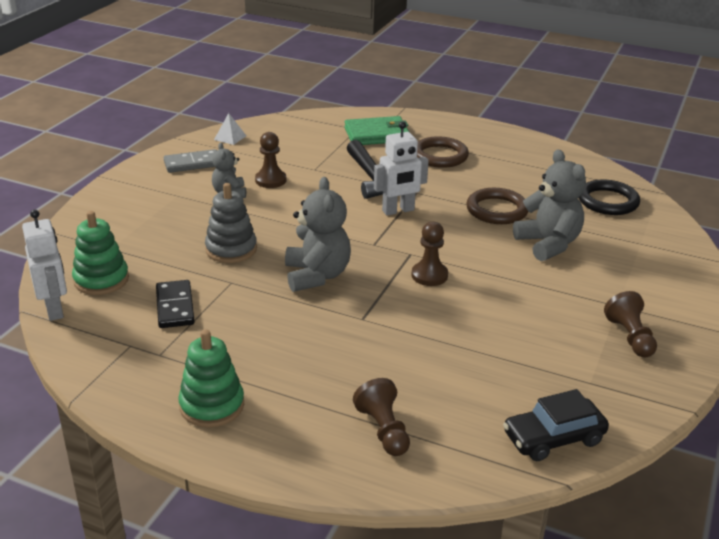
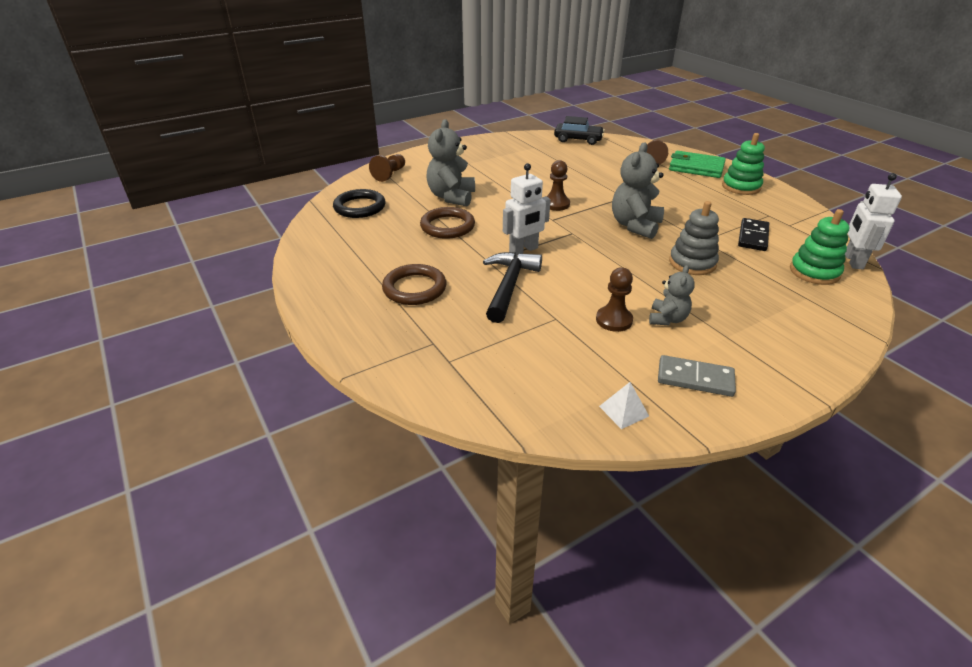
camera: 145 degrees left, 5 degrees up
green wallet [345,116,409,145] -> green wallet moved to [669,151,726,178]
white robot [374,121,429,216] -> white robot turned 135 degrees clockwise [503,163,551,256]
brown pawn [604,291,657,358] -> brown pawn moved to [369,154,405,182]

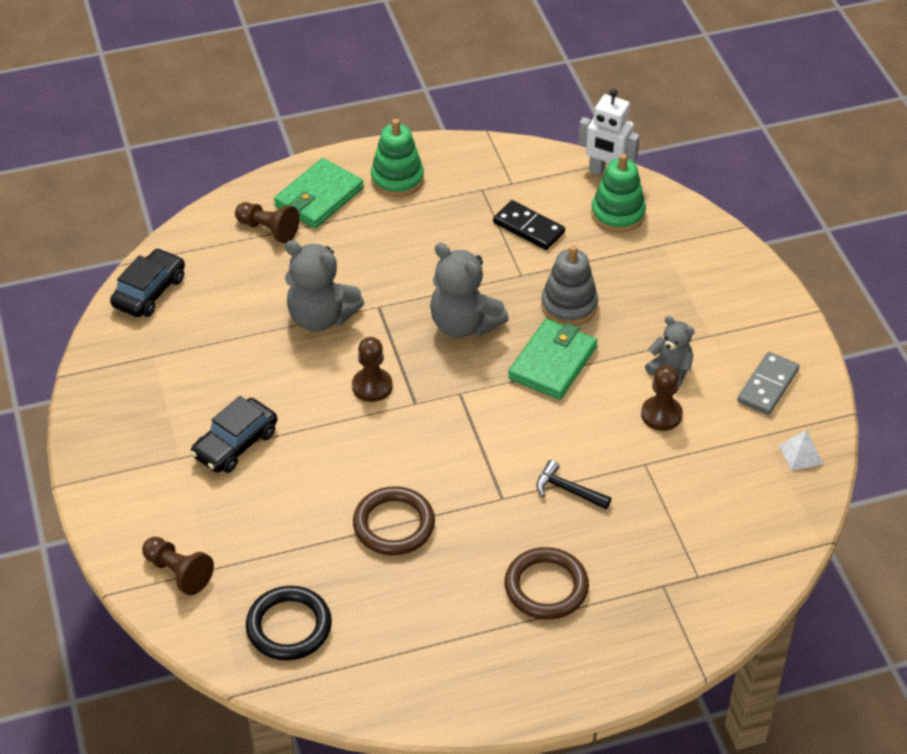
camera: 75 degrees left, 10 degrees up
grey teddy bear [426,119,475,206] -> grey teddy bear moved to [285,240,364,332]
black hammer [483,252,542,323] -> black hammer [536,460,611,509], size x0.56
white robot [503,163,551,256] -> none
none -> black car [191,396,277,473]
none -> green wallet [508,319,597,400]

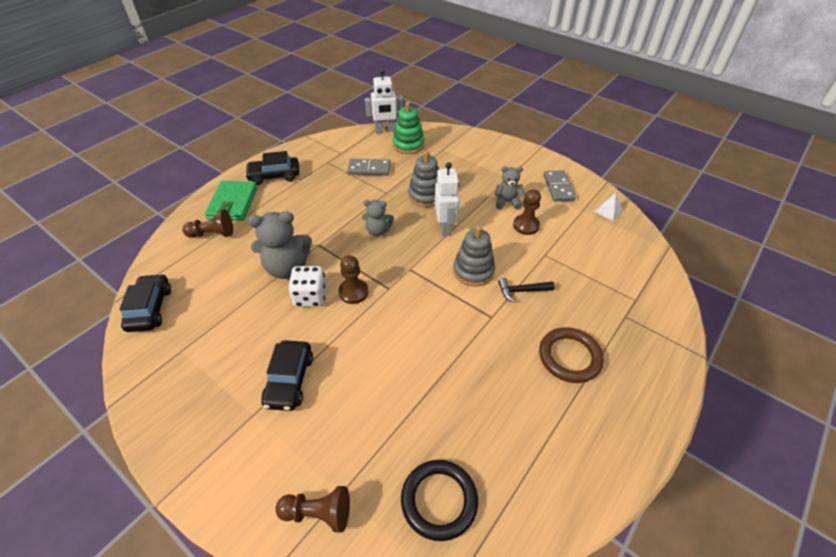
camera: 35 degrees left, 0 degrees up
brown ring [353,486,435,555] -> none
green stacking toy [371,119,424,197] -> black car [245,151,299,185]
grey teddy bear [430,243,509,338] -> grey teddy bear [362,200,394,236], size x0.59
black domino [493,200,565,250] -> grey domino [347,159,391,175]
green wallet [508,319,597,400] -> white robot [435,162,460,236]
none -> white dice [288,266,327,307]
none -> grey stacking toy [453,225,495,287]

